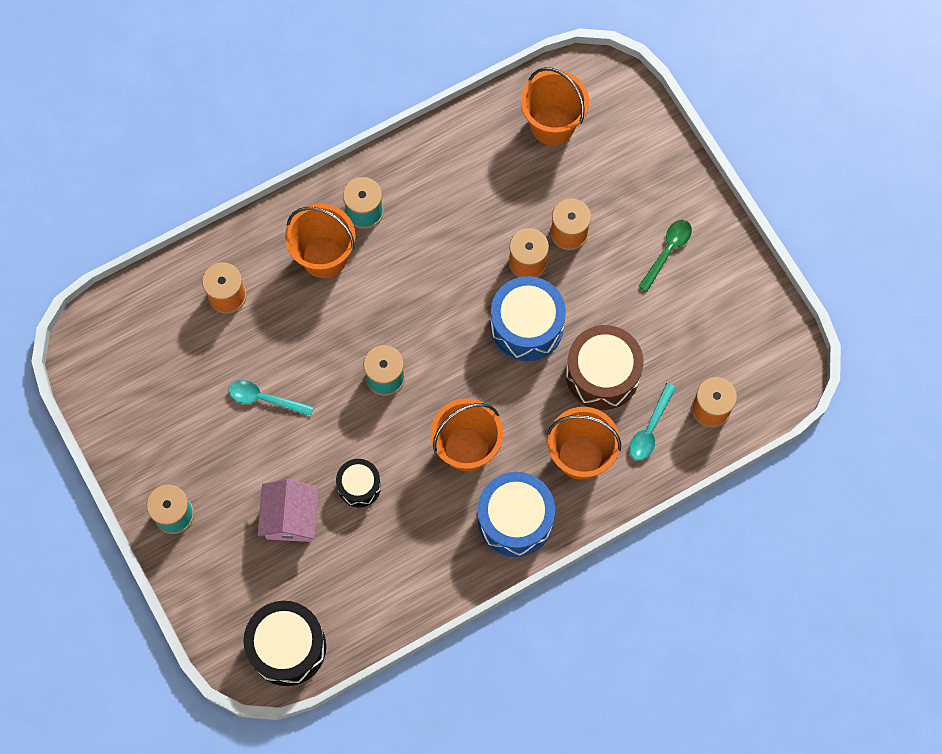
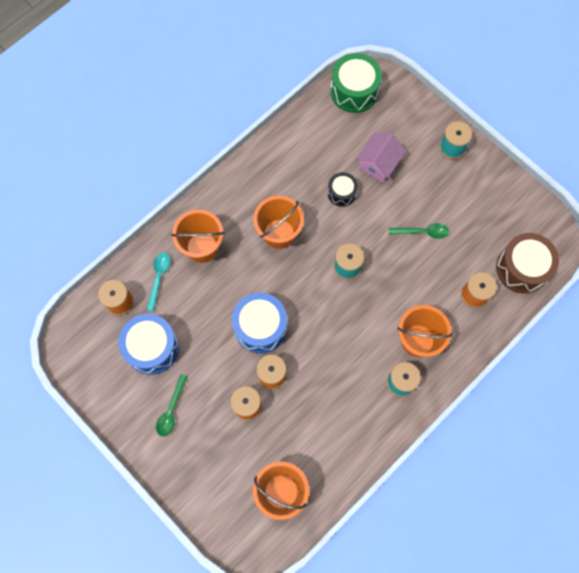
camera: 165 degrees right, 0 degrees up
turquoise spoon [228,380,314,417] -> green spoon [389,223,449,239]
black drum [243,601,326,686] -> green drum [331,53,382,113]
pink house [257,479,319,542] -> pink house turned 45 degrees clockwise [356,132,406,183]
blue drum [478,472,555,557] -> blue drum moved to [118,314,179,375]
brown drum [566,325,643,410] -> brown drum moved to [496,233,559,293]

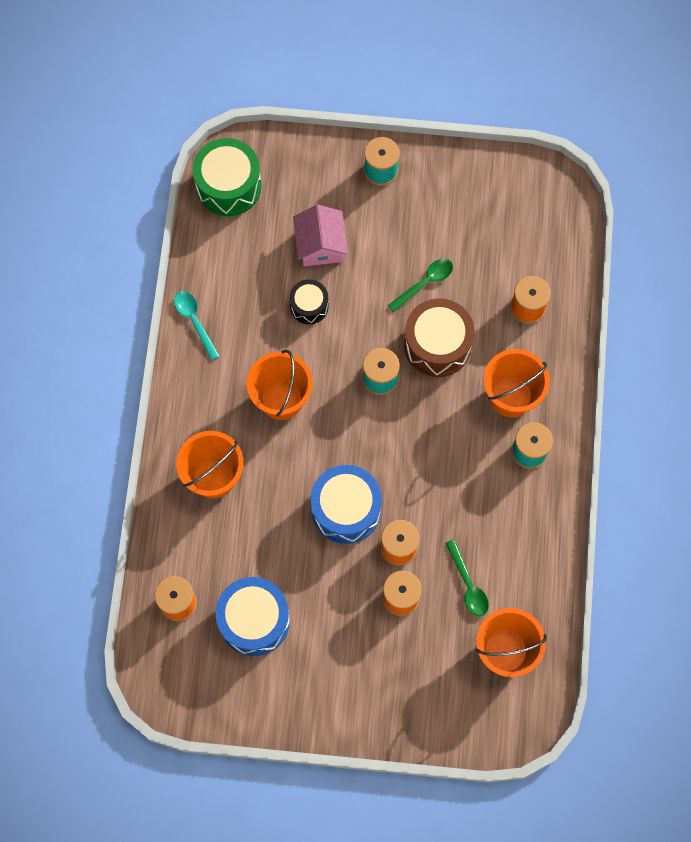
camera: 40 degrees left, 0 degrees up
turquoise spoon [147,252,170,311] -> turquoise spoon moved to [174,291,220,360]
green spoon [156,374,188,437] -> green spoon moved to [445,539,489,616]
brown drum [496,233,559,293] -> brown drum moved to [404,298,474,377]

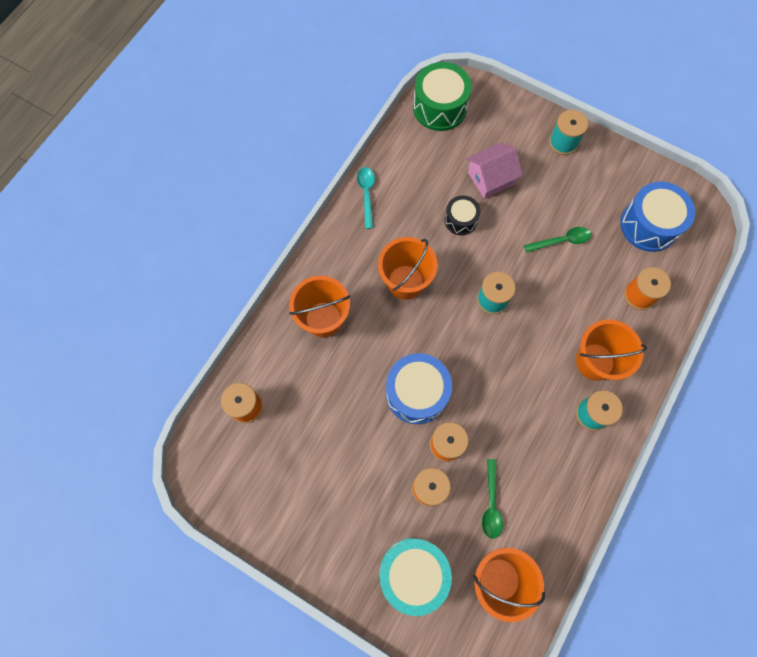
camera: 25 degrees right, 0 degrees up
blue drum [216,577,290,656] -> blue drum moved to [620,182,695,252]
pink house [293,205,348,266] -> pink house turned 45 degrees clockwise [467,142,523,199]
brown drum [404,298,474,377] -> none
none -> turquoise drum [380,538,452,616]

